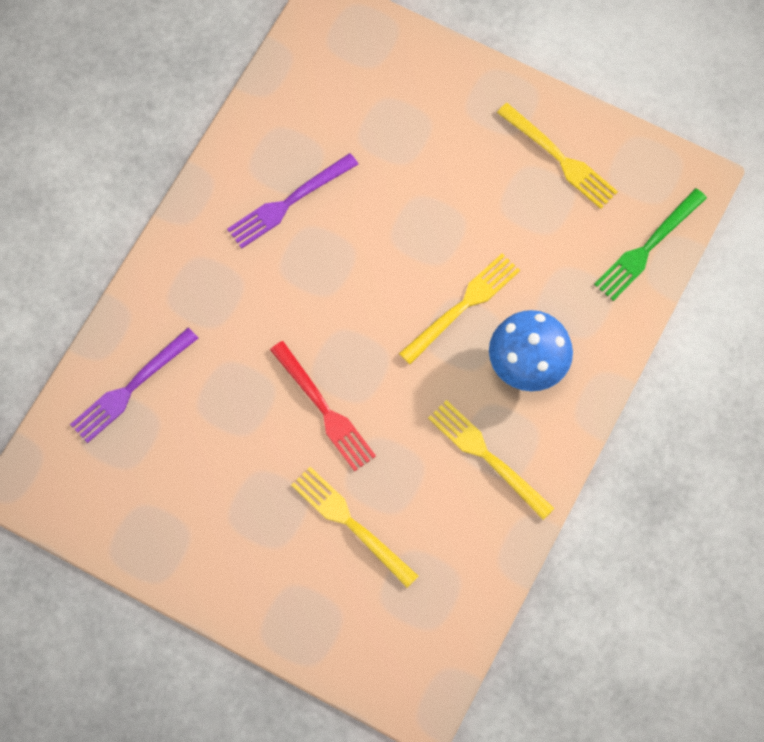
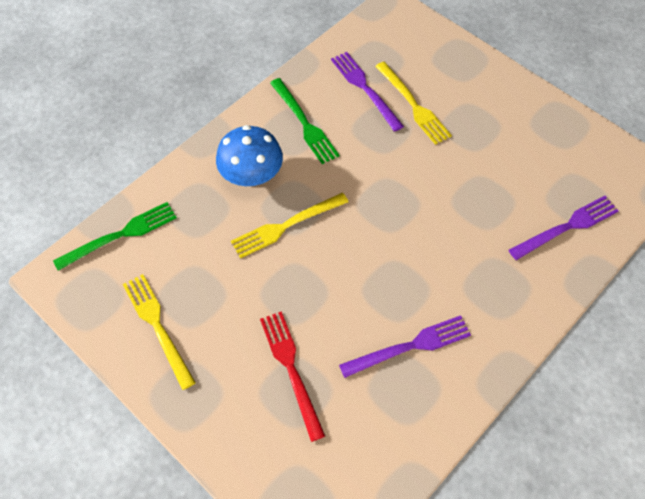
camera: 165 degrees left, 10 degrees down
red fork [270,341,376,472] -> red fork moved to [260,311,325,442]
yellow fork [428,400,555,520] -> green fork [270,78,340,164]
none -> purple fork [331,52,404,132]

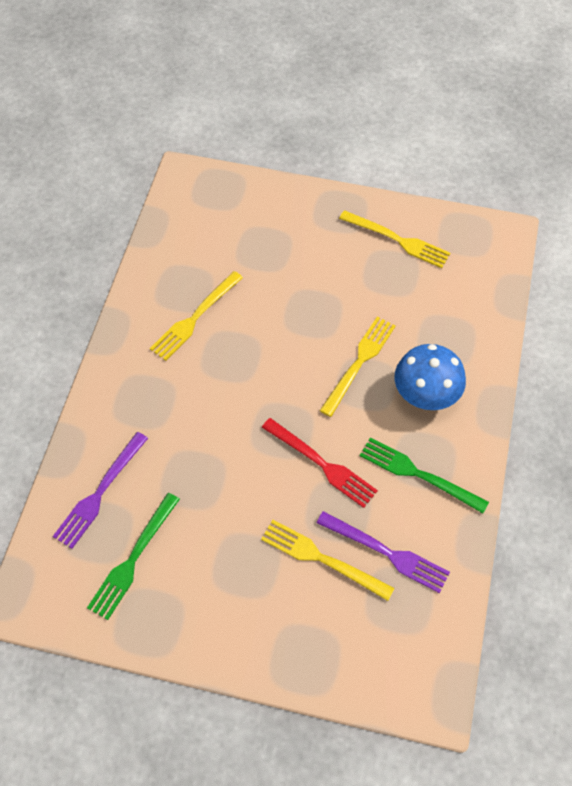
camera: 150 degrees right, 0 degrees up
green fork [53,202,177,271] -> green fork moved to [87,493,180,620]
red fork [260,311,325,442] -> red fork moved to [262,418,378,508]
purple fork [339,315,471,378] -> yellow fork [150,271,243,361]

